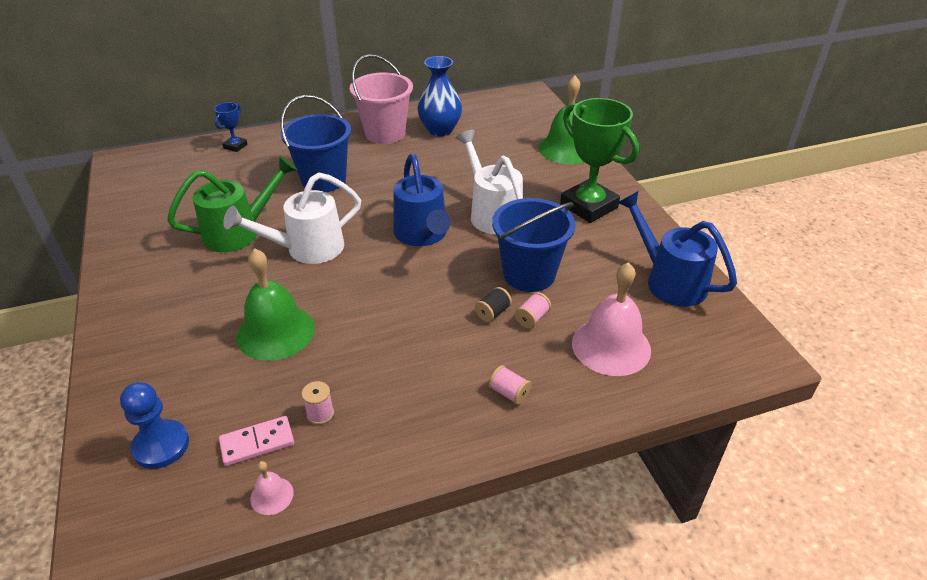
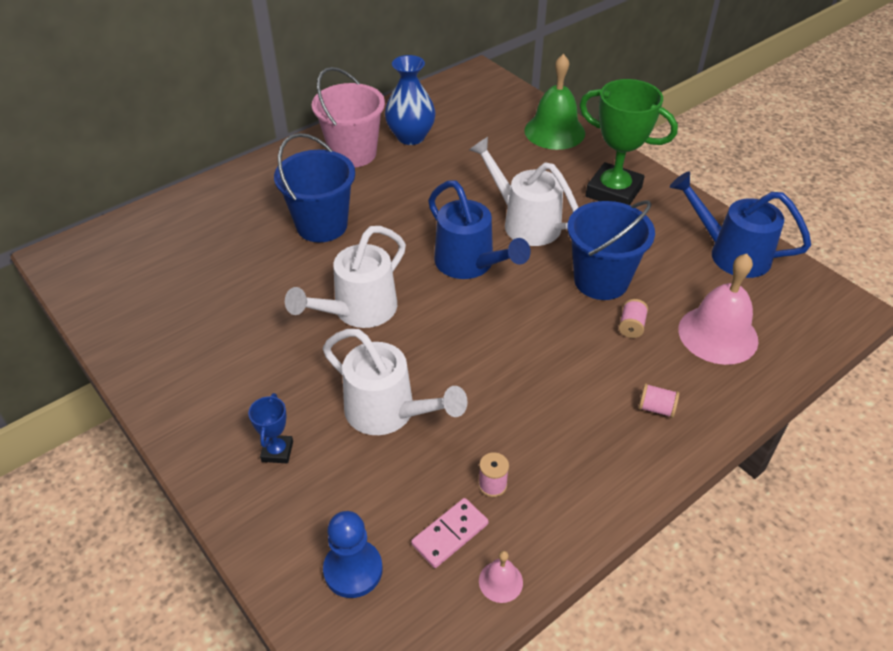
camera: 20 degrees left, 5 degrees up
green watering can [167,155,297,252] -> none
blue trophy [214,102,247,152] -> blue trophy moved to [248,393,293,463]
green bell [237,248,315,361] -> white watering can [323,329,468,435]
black spool [475,287,512,322] -> none

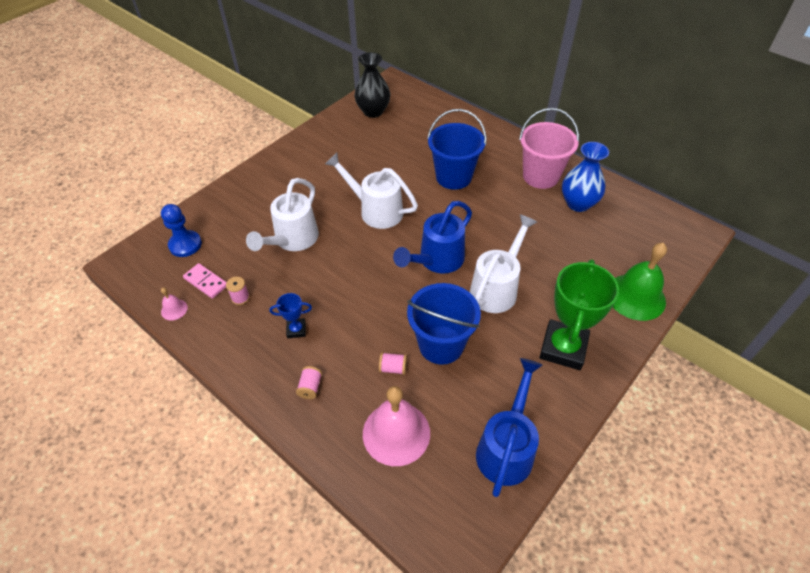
camera: 80 degrees right, 5 degrees up
blue trophy [248,393,293,463] -> blue trophy moved to [269,293,312,338]
none -> black vase [354,52,391,118]

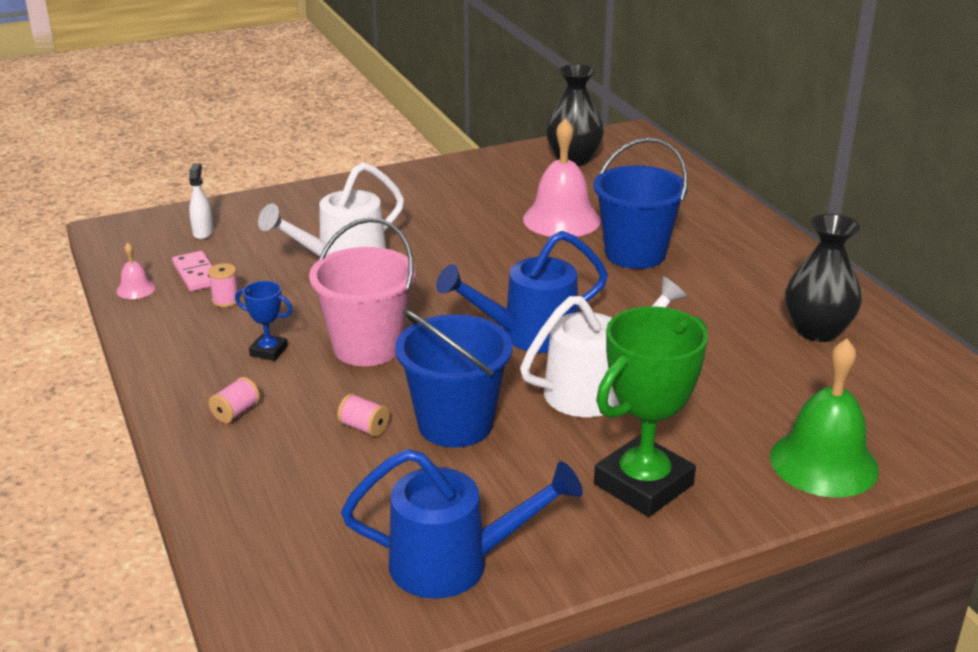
camera: 25 degrees right, 20 degrees down
blue pawn [161,204,202,257] -> white spray bottle [189,163,214,239]
white watering can [325,153,418,229] -> none
pink bell [363,386,430,466] -> pink bell moved to [523,118,601,237]
blue watering can [476,358,542,497] -> blue watering can turned 45 degrees clockwise [341,449,583,599]
pink bucket [519,108,579,189] -> pink bucket moved to [309,217,416,366]
blue vase [562,142,609,212] -> black vase [785,214,862,342]

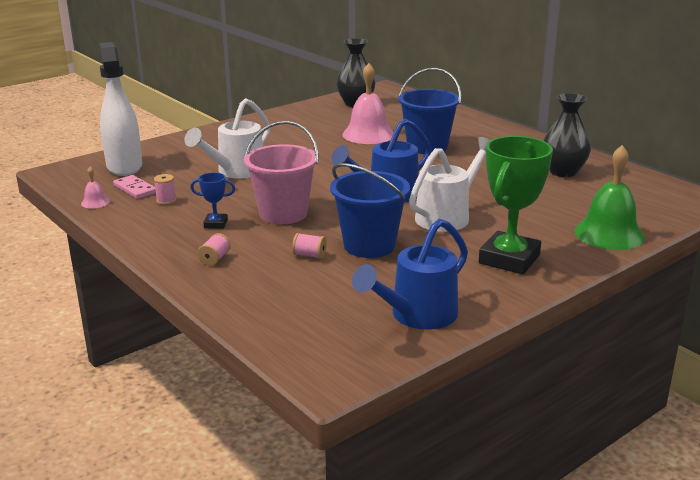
camera: 15 degrees left, 5 degrees down
white spray bottle [189,163,214,239] -> white spray bottle [100,42,142,176], size x2.39
blue watering can [341,449,583,599] -> blue watering can turned 150 degrees clockwise [352,219,468,330]

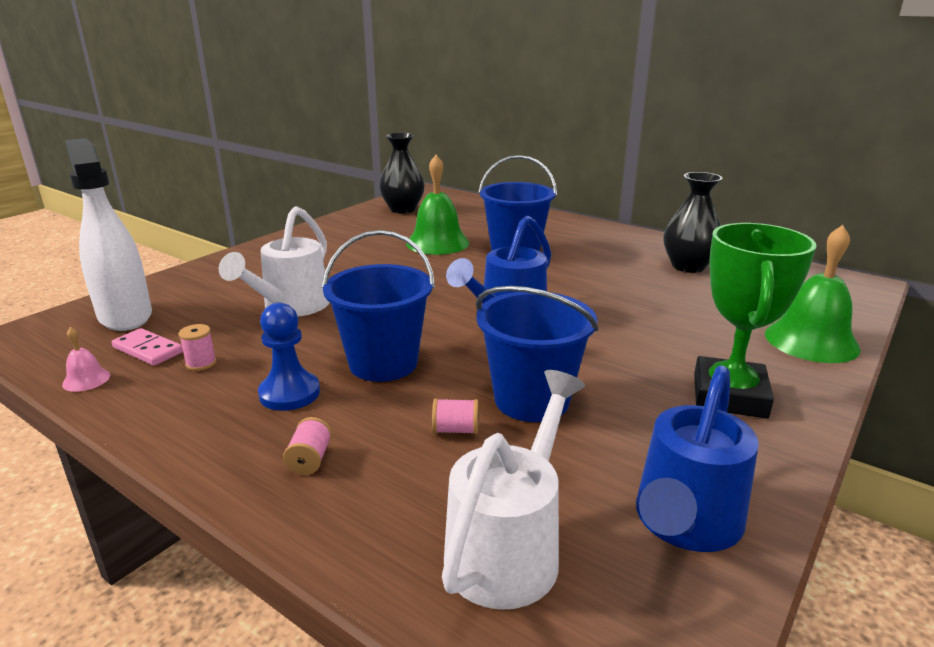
camera: 15 degrees left, 0 degrees up
blue trophy [191,173,235,229] -> blue pawn [258,303,320,411]
pink bucket [244,121,319,224] -> blue bucket [322,230,435,382]
pink bell [342,63,394,144] -> green bell [406,155,470,255]
white watering can [409,137,491,232] -> white watering can moved to [442,370,585,610]

